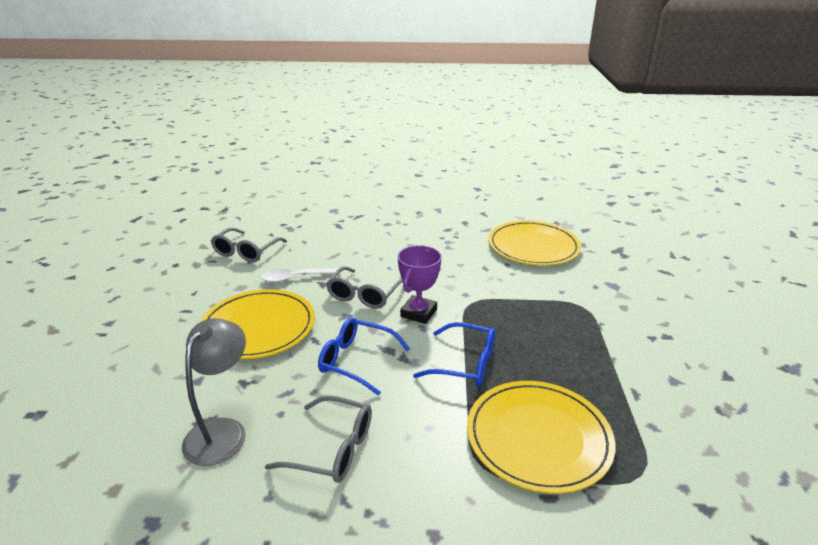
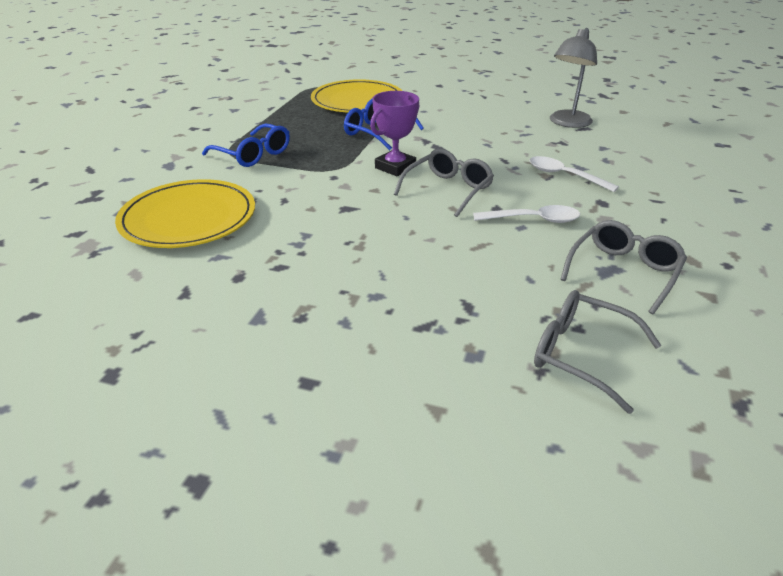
camera: 165 degrees left, 5 degrees up
yellow plate [200,289,315,359] -> white spoon [529,156,619,192]
grey glasses [265,395,372,483] -> grey glasses moved to [534,290,661,414]
blue glasses [318,317,410,396] -> blue glasses moved to [202,123,290,167]

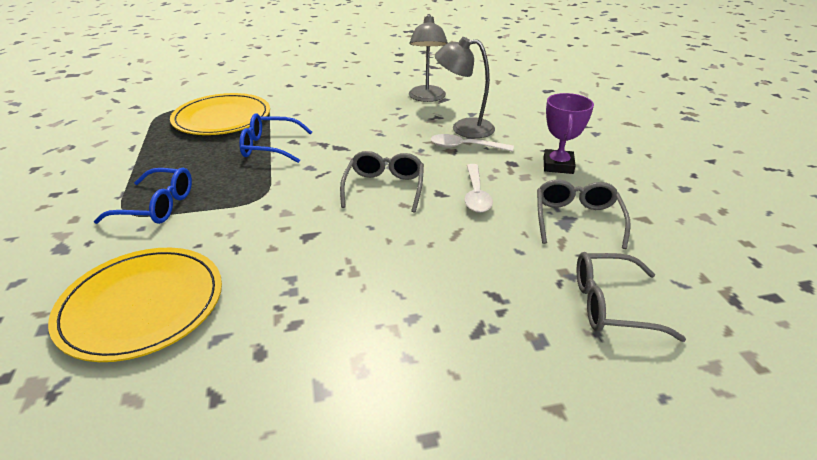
camera: 30 degrees left, 0 degrees up
purple trophy [370,91,420,176] -> purple trophy moved to [544,93,594,174]
white spoon [473,205,580,223] -> white spoon turned 120 degrees clockwise [464,164,493,213]
none -> grey lamp [435,37,495,138]

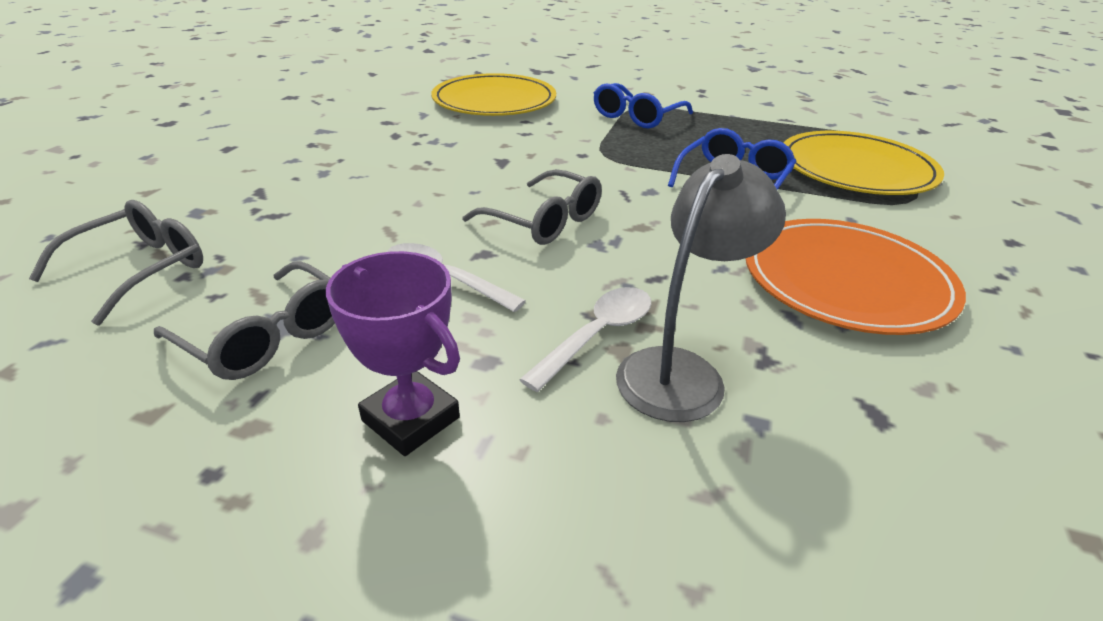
camera: 120 degrees right, 0 degrees up
grey lamp [409,14,448,102] -> none
none -> orange plate [745,219,966,335]

